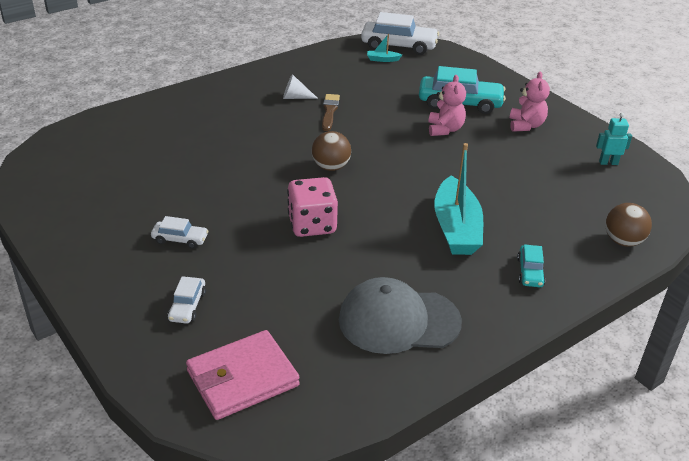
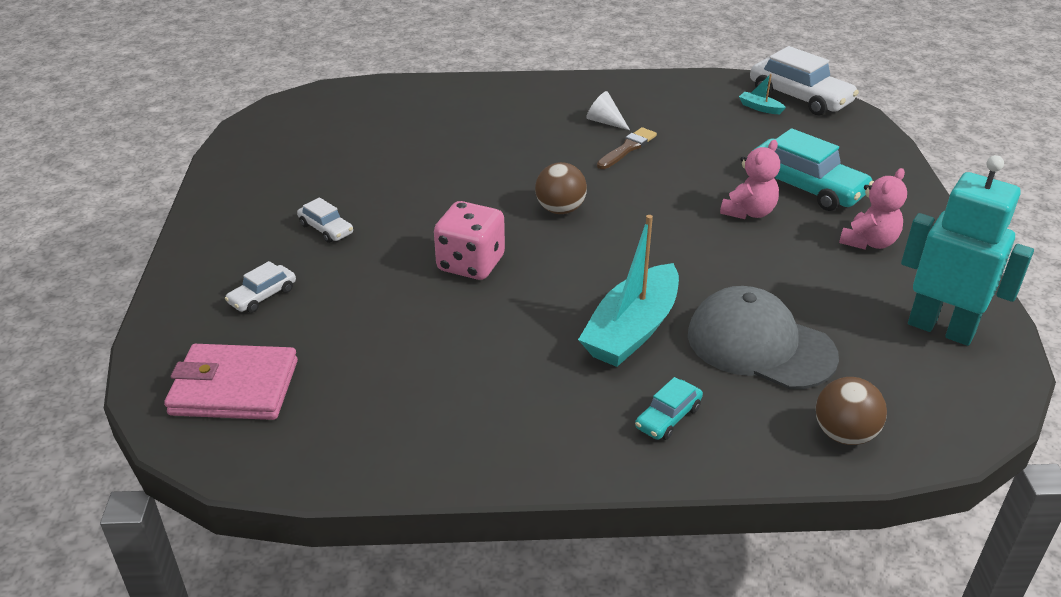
camera: 35 degrees right, 0 degrees up
grey cap [339,277,462,354] -> grey cap moved to [688,286,839,390]
turquoise robot [596,113,632,165] -> turquoise robot [901,155,1034,346], size x2.21

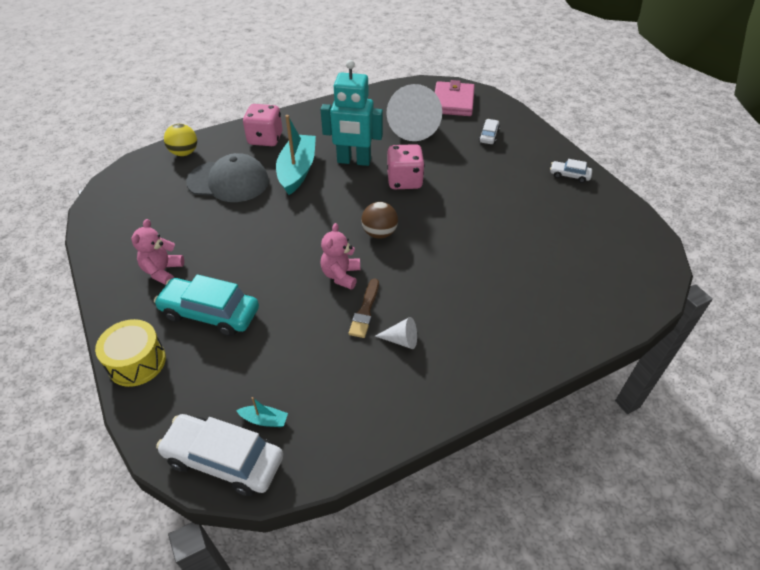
camera: 155 degrees right, 10 degrees up
pink wallet [164,344,298,420] -> pink wallet turned 60 degrees counterclockwise [435,80,475,116]
white car [297,197,353,243] -> white car moved to [550,159,592,183]
turquoise car [635,377,703,440] -> pink dice [243,104,283,146]
pink teddy bear [720,140,780,219] -> pink teddy bear moved to [320,223,360,290]
brown ball [816,377,887,445] -> yellow ball [164,124,197,156]
turquoise robot [901,155,1034,346] -> turquoise robot moved to [320,60,383,166]
none -> yellow drum [95,319,166,387]
none -> white cone [387,84,442,141]

